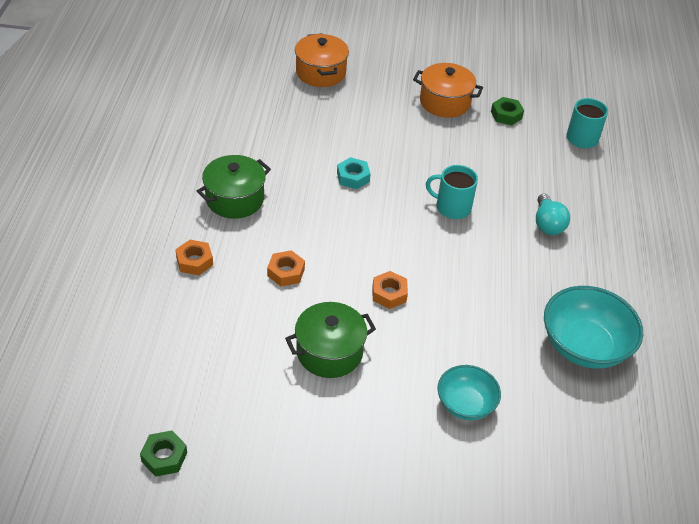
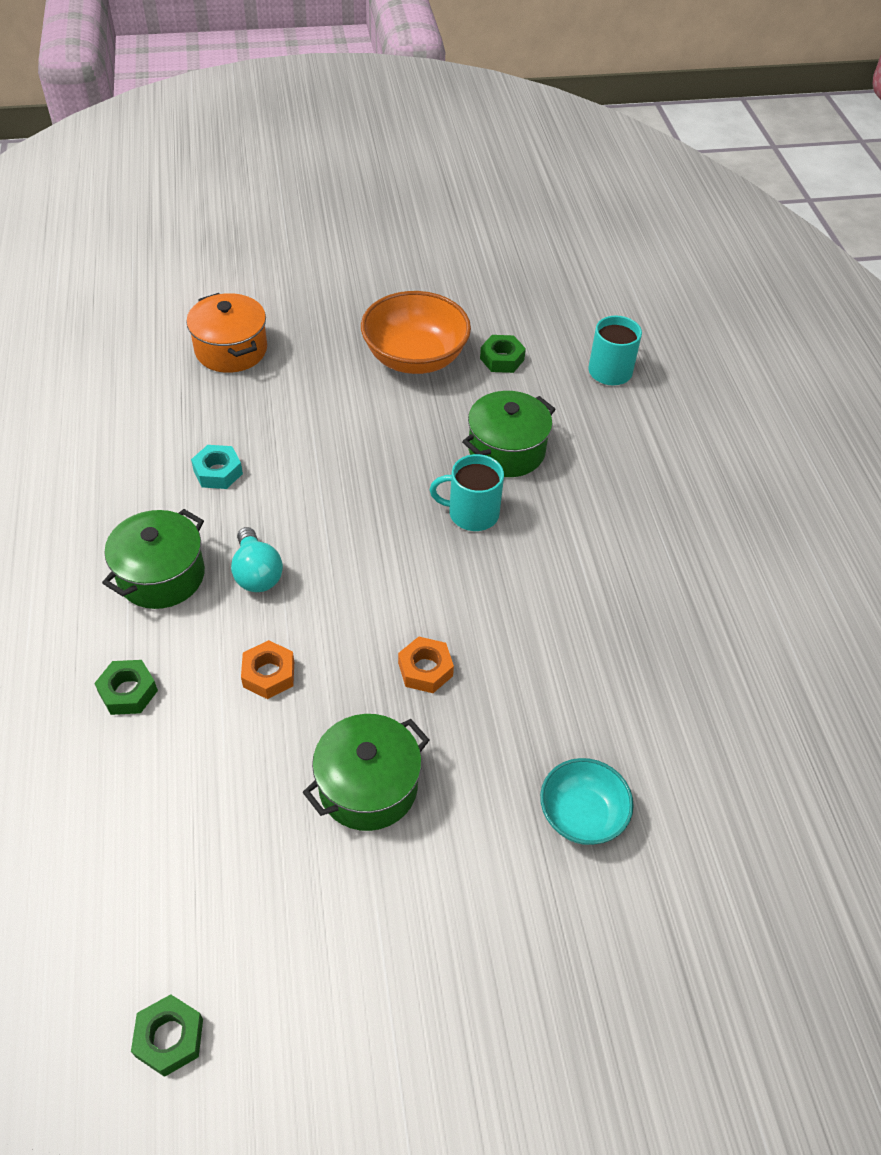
camera: 15 degrees left, 5 degrees up
orange nut [175,240,213,275] -> green nut [94,660,158,715]
turquoise nut [337,157,371,189] -> turquoise nut moved to [191,445,243,489]
orange pot [413,63,483,118] -> orange bowl [361,291,471,374]
turquoise light bulb [536,194,570,235] -> turquoise light bulb moved to [231,527,283,592]
turquoise bowl [544,286,643,369] -> none
none -> green pot [462,391,556,477]

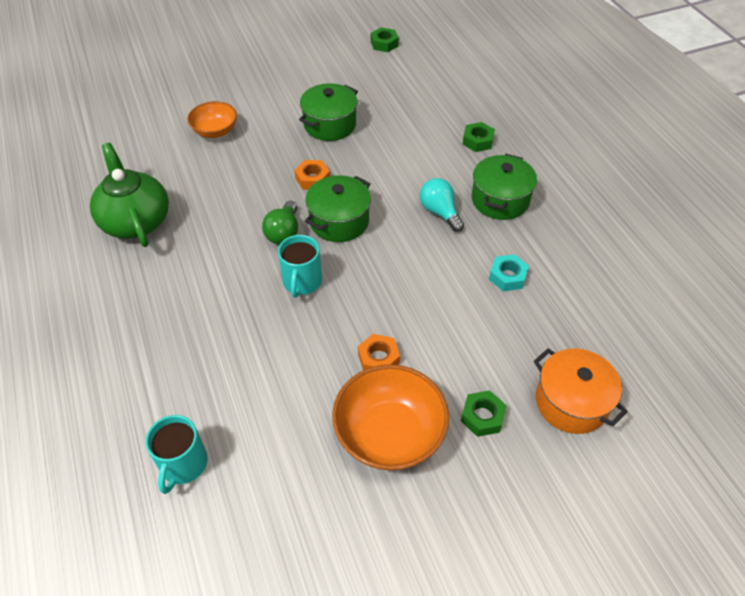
camera: 170 degrees right, 0 degrees up
orange nut [241,640,294,699] -> orange nut moved to [358,334,400,370]
turquoise mug [430,454,504,531] -> turquoise mug turned 105 degrees clockwise [278,235,322,297]
green pot [462,391,556,477] -> green pot moved to [305,175,371,242]
green nut [480,335,526,373] -> green nut moved to [461,390,507,437]
turquoise bowl [540,758,634,845] -> orange bowl [187,101,237,138]
none -> green teapot [90,143,169,247]
none -> green light bulb [262,201,298,244]

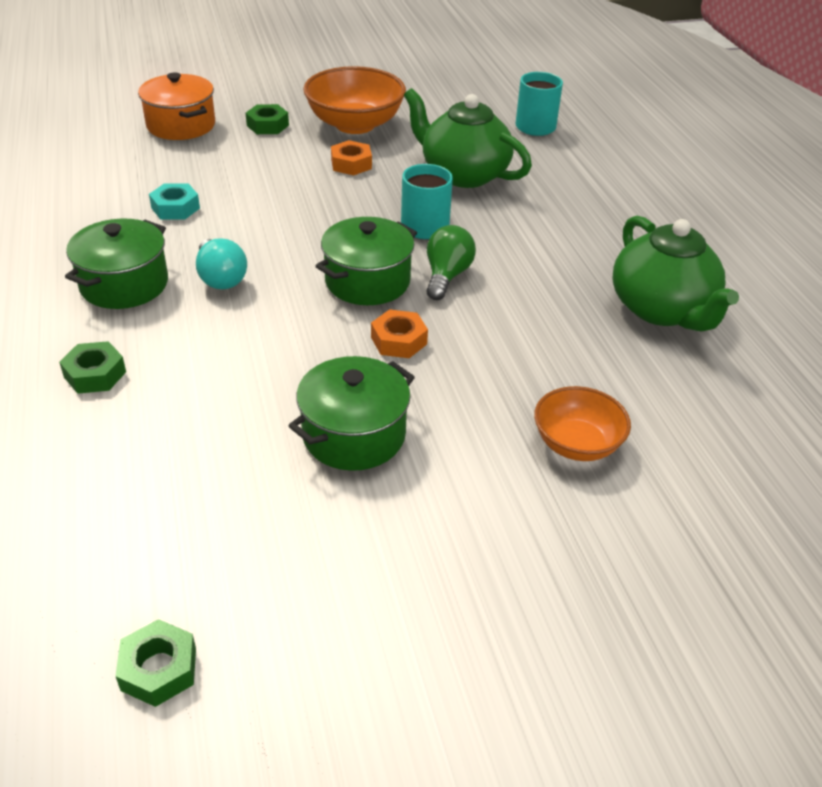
camera: 175 degrees left, 10 degrees down
none -> green teapot [404,88,532,188]

